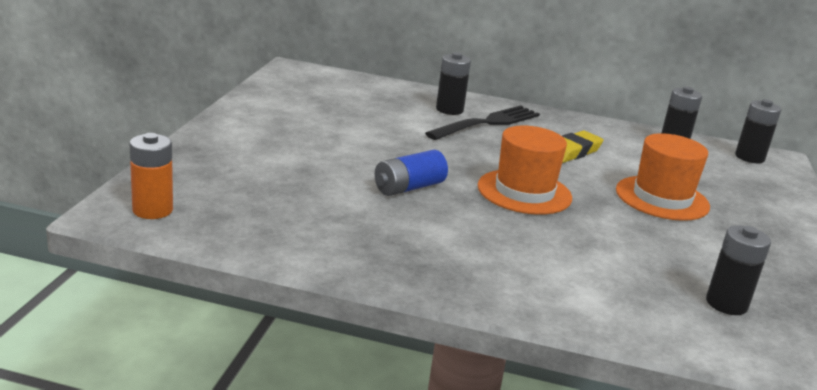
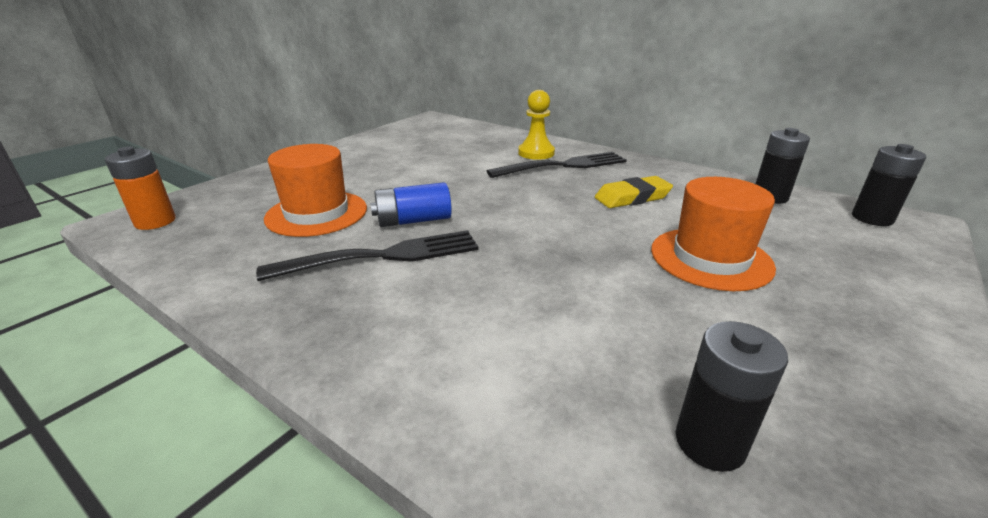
camera: 25 degrees right, 5 degrees up
black battery [436,52,471,115] -> yellow pawn [518,90,555,160]
orange hat [478,126,572,215] -> orange hat moved to [264,144,367,237]
none -> black fork [256,230,479,281]

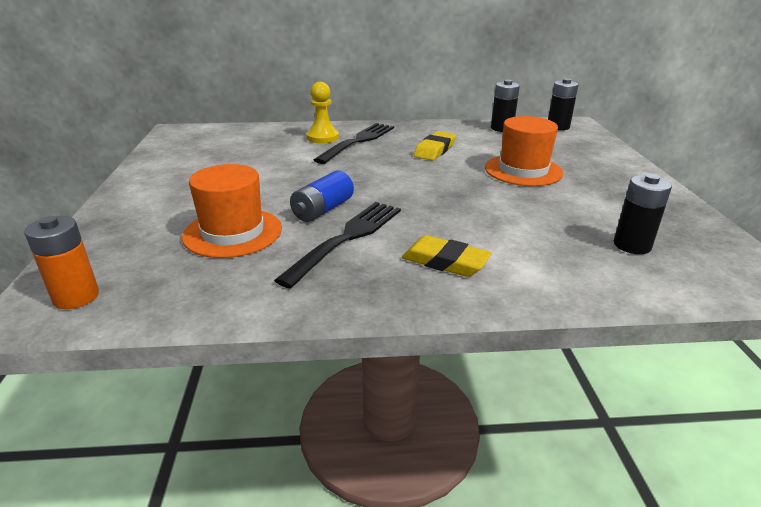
camera: 40 degrees left, 0 degrees up
none -> yellow eraser [402,235,492,277]

